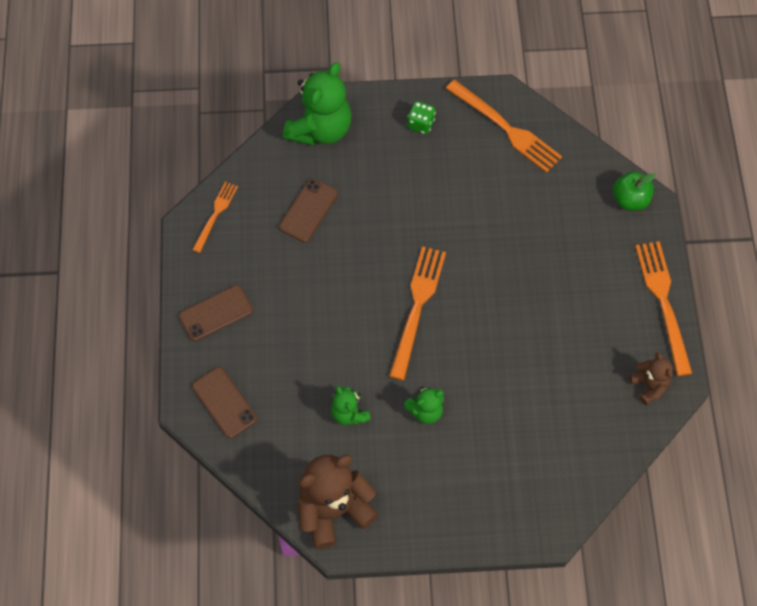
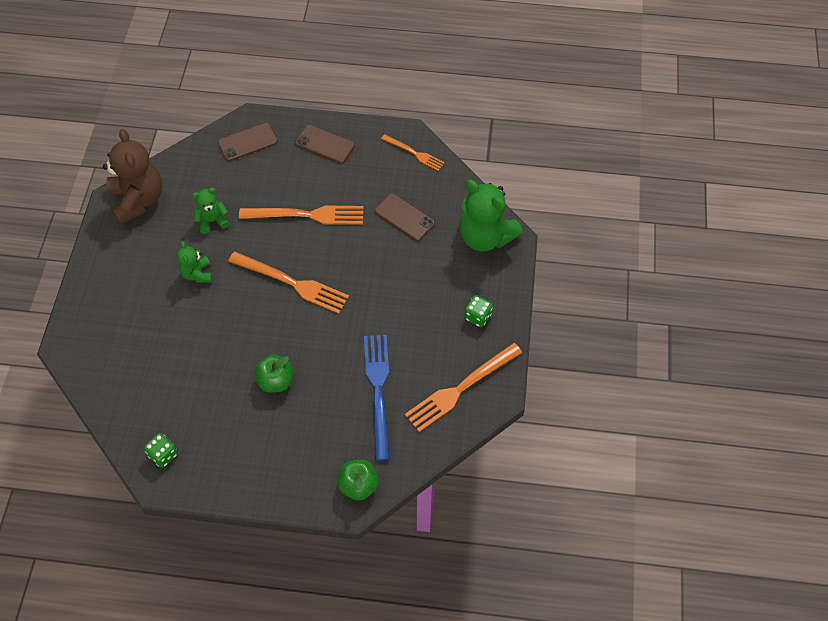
camera: 100 degrees right, 5 degrees down
brown phone [179,285,253,341] -> brown phone turned 45 degrees counterclockwise [295,125,355,164]
brown teddy bear [629,352,673,405] -> green dice [144,433,178,468]
orange fork [635,241,693,376] -> orange fork moved to [239,206,364,225]
none -> green apple [254,355,294,393]
none -> blue fork [364,335,390,461]

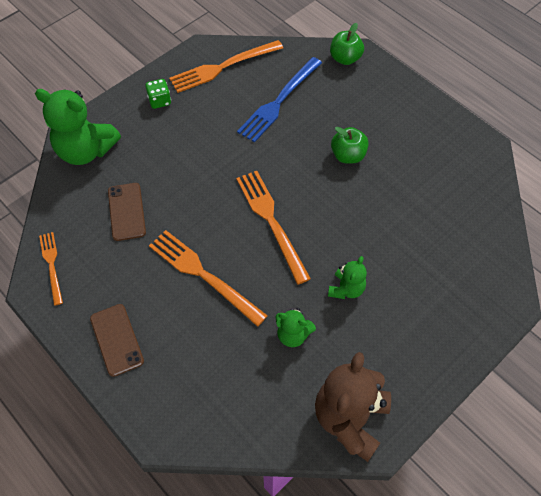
camera: 140 degrees left, 0 degrees up
green dice [144,433,178,468] -> none
brown phone [218,123,278,161] -> none
orange fork [405,343,522,432] -> orange fork turned 150 degrees clockwise [169,40,283,93]
green teddy bear [459,180,523,251] -> green teddy bear turned 120 degrees clockwise [35,89,121,165]

